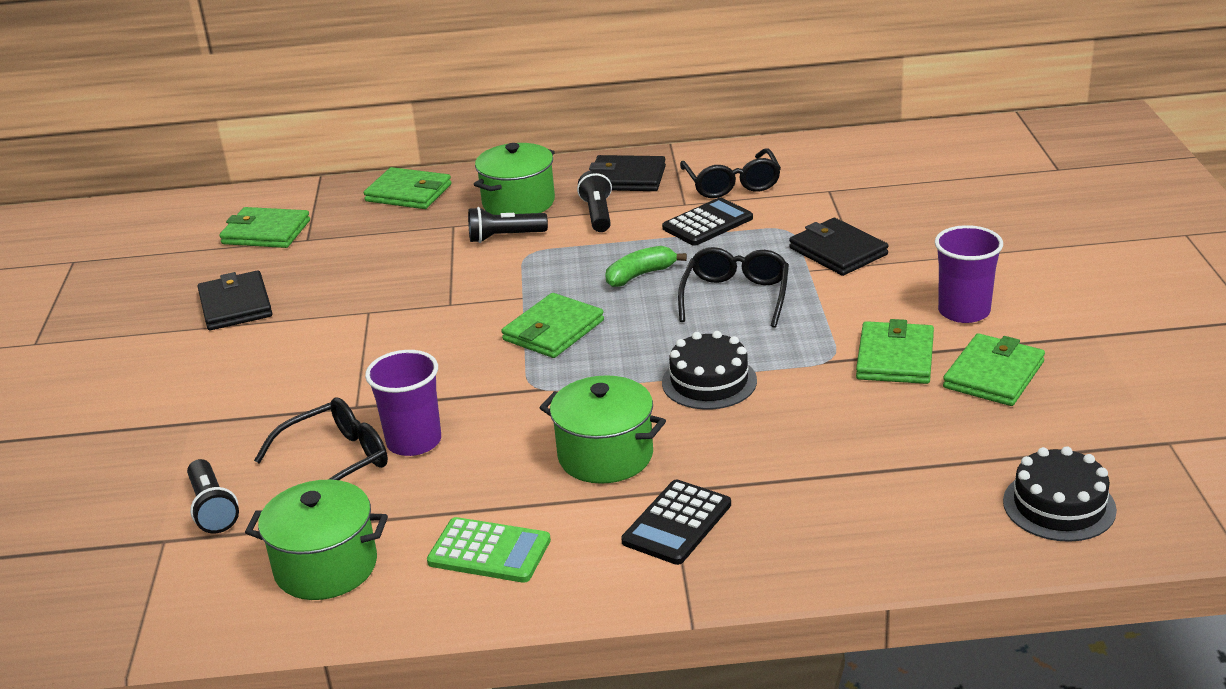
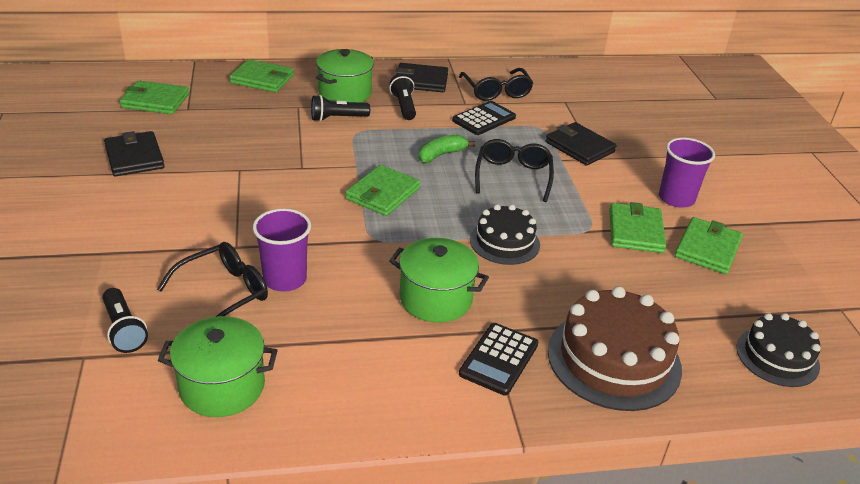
camera: 10 degrees left, 5 degrees up
green calculator [427,517,551,583] -> none
none -> brown cake [548,286,682,411]

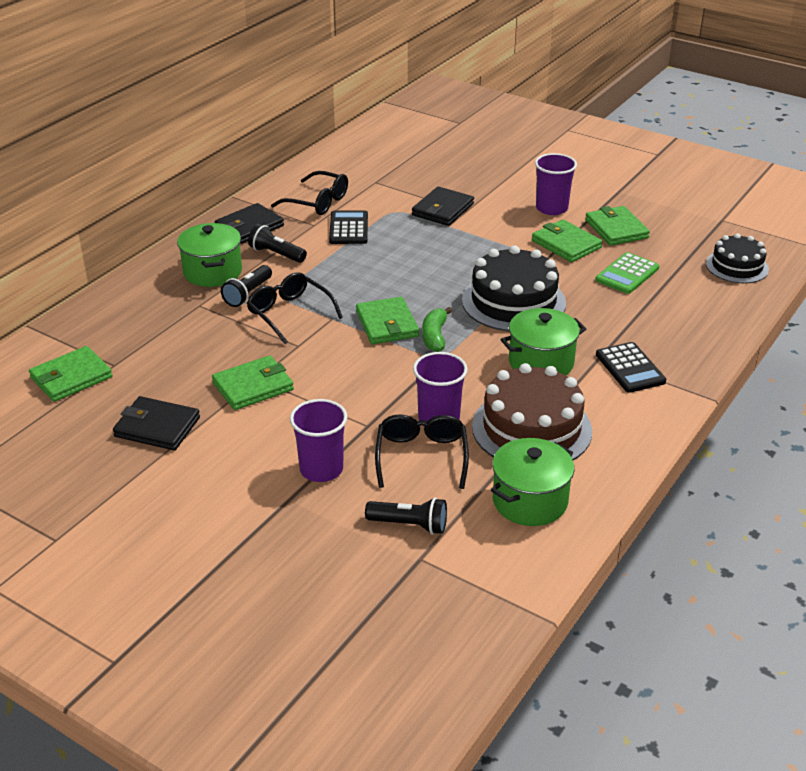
camera: 45 degrees left, 0 degrees up
green wallet [229,59,294,93] -> green wallet moved to [212,355,294,410]
green banana [418,135,475,163] -> green banana moved to [422,307,452,352]
black cake [470,204,540,265] -> black cake [462,245,566,331], size x1.62
black glasses [475,139,554,202] -> black glasses moved to [247,272,343,344]
black wallet [545,122,617,166] -> black wallet turned 60 degrees counterclockwise [412,187,474,226]
brown cake [548,286,682,411] -> brown cake moved to [472,363,592,460]
none -> purple cup [290,399,347,482]
none -> green calculator [595,252,659,294]

